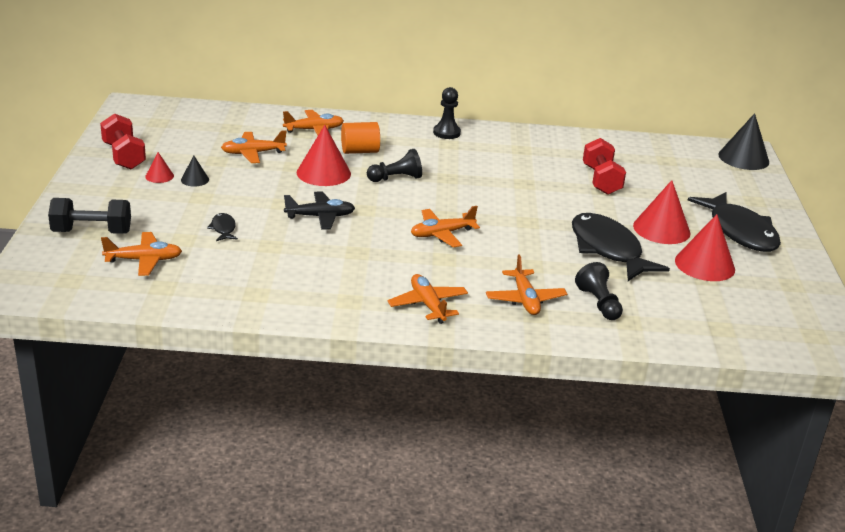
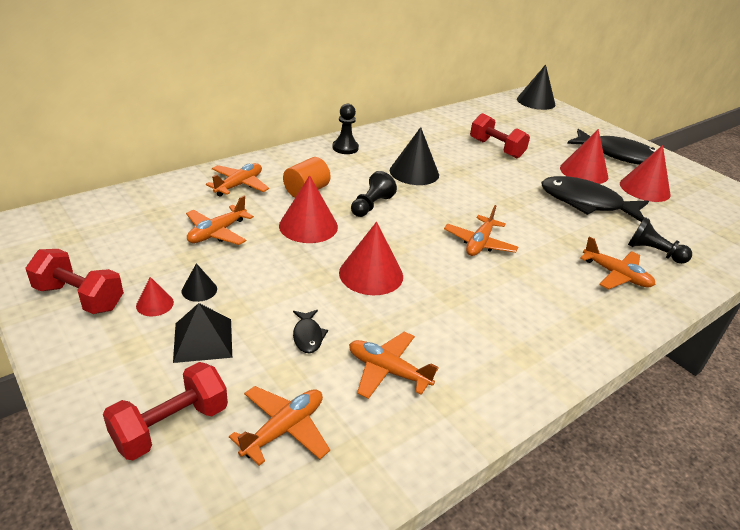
camera: 40 degrees left, 5 degrees up
black dumbbell [48,198,131,234] -> red dumbbell [103,362,228,460]
black fish [207,213,238,241] -> black fish turned 135 degrees counterclockwise [293,310,328,353]
black plane [284,191,355,230] -> red cone [339,222,403,295]
orange plane [387,274,468,324] -> orange plane moved to [349,332,439,399]
none -> black pyramid [173,303,232,363]
none -> black cone [390,127,439,185]

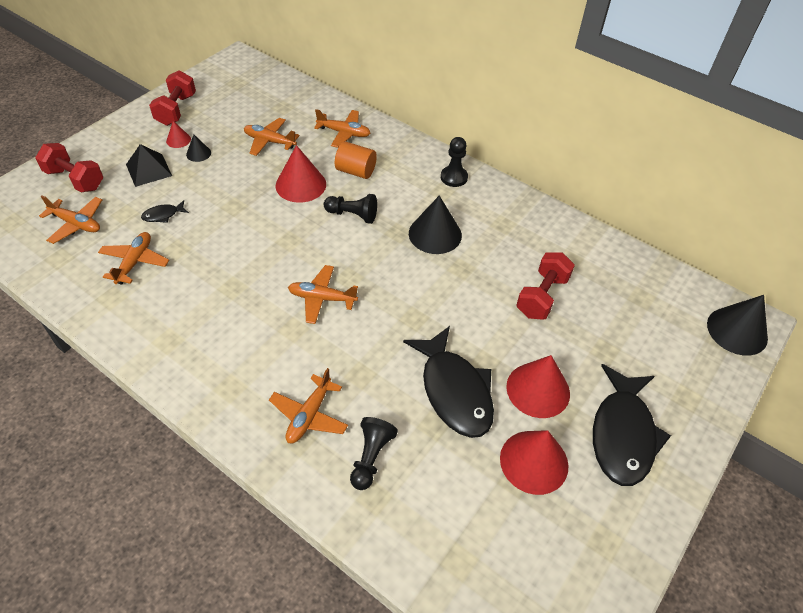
camera: 75 degrees right, 15 degrees up
red cone [339,222,403,295] -> none
black fish [541,176,649,222] -> black fish turned 150 degrees clockwise [403,326,494,438]

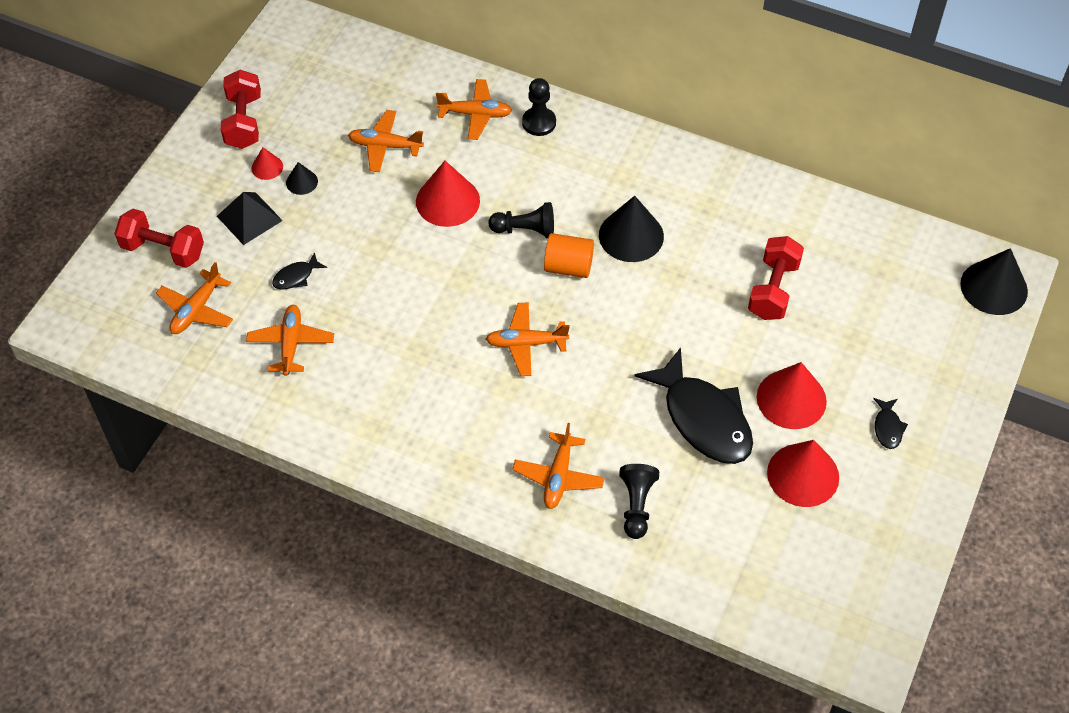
camera: 10 degrees left, 5 degrees up
orange plane [39,195,102,244] -> orange plane turned 105 degrees clockwise [156,262,233,334]
orange cylinder [335,141,377,179] -> orange cylinder moved to [544,233,594,278]
black pawn [441,137,468,187] -> black pawn moved to [522,78,556,136]
black fish [593,364,671,486] -> black fish [873,398,908,449], size x0.42

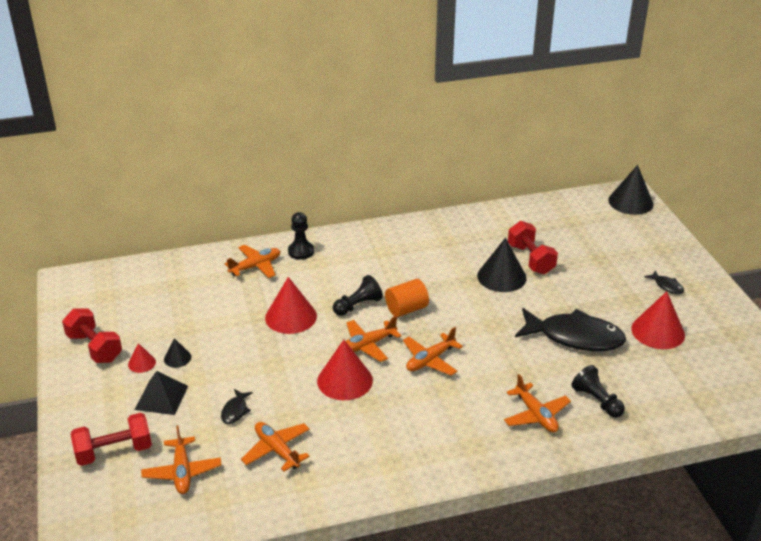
camera: 40 degrees left, 20 degrees down
orange plane [348,110,424,172] -> orange plane moved to [346,316,401,362]
black cone [599,196,664,262] -> black cone moved to [477,238,527,292]
red cone [757,362,827,429] -> red cone moved to [317,340,373,400]

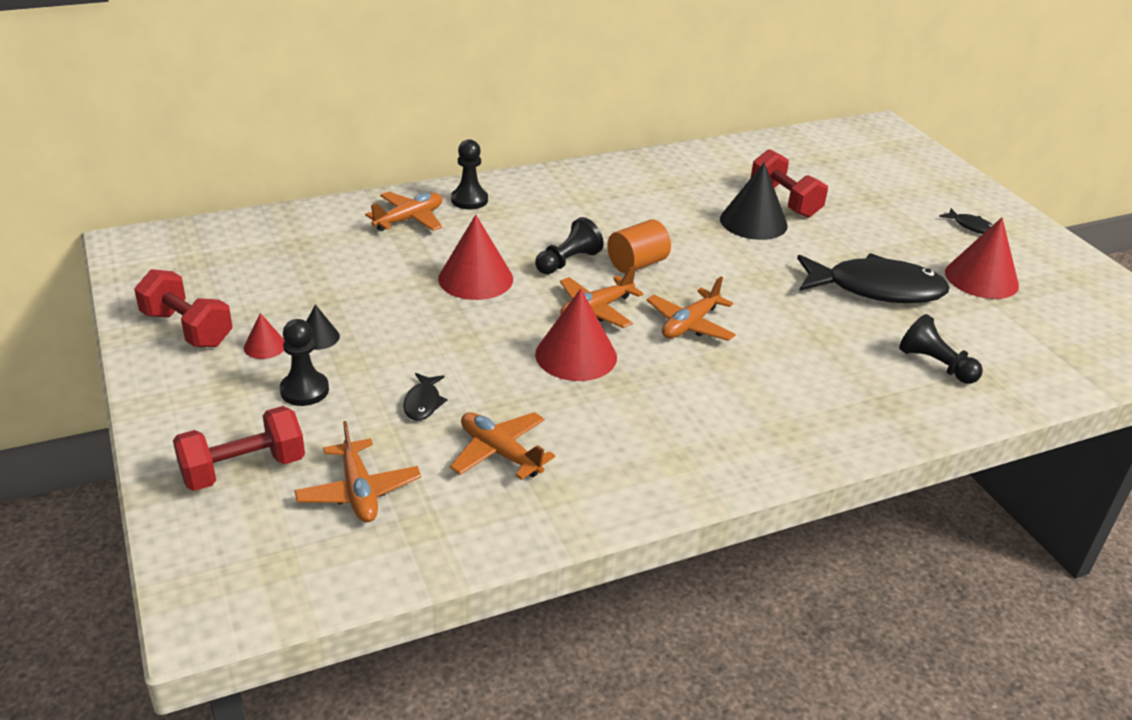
camera: 10 degrees left, 0 degrees up
black pyramid [135,371,188,415] -> black pawn [280,319,329,406]
orange plane [504,374,571,433] -> none
black cone [608,165,654,215] -> none

